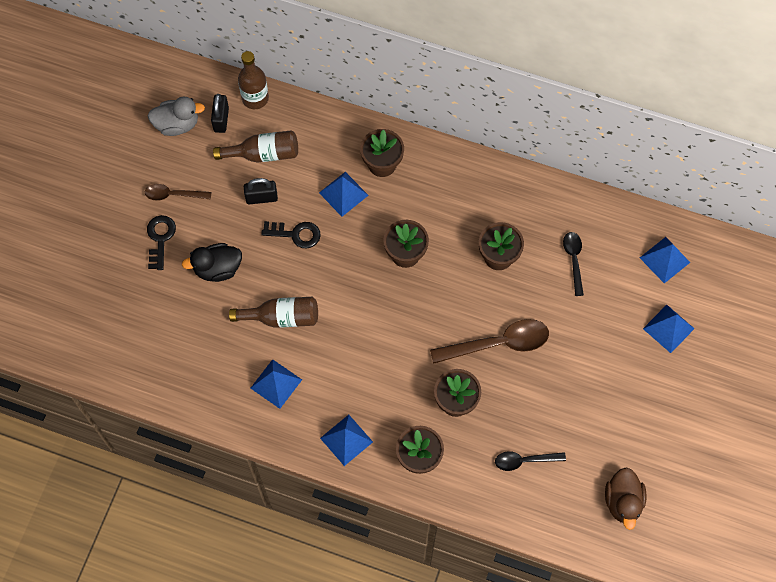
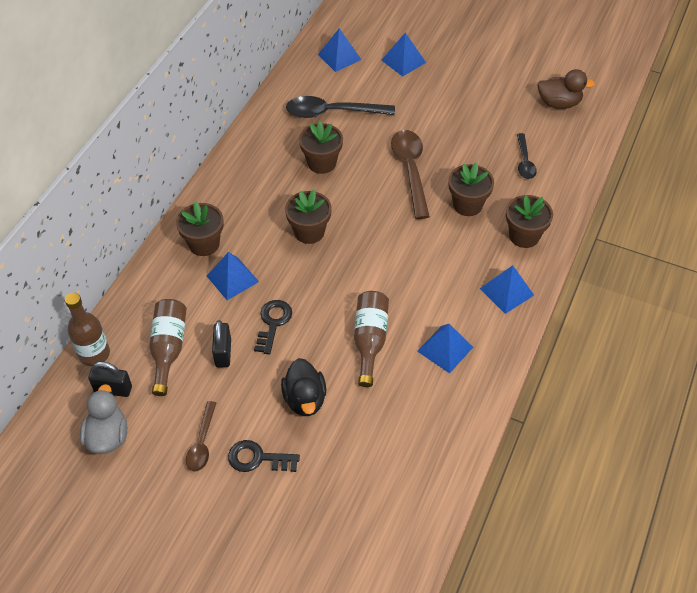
camera: 85 degrees left, 15 degrees down
black spoon [563,232,584,296] -> black spoon [286,96,395,118], size x1.73

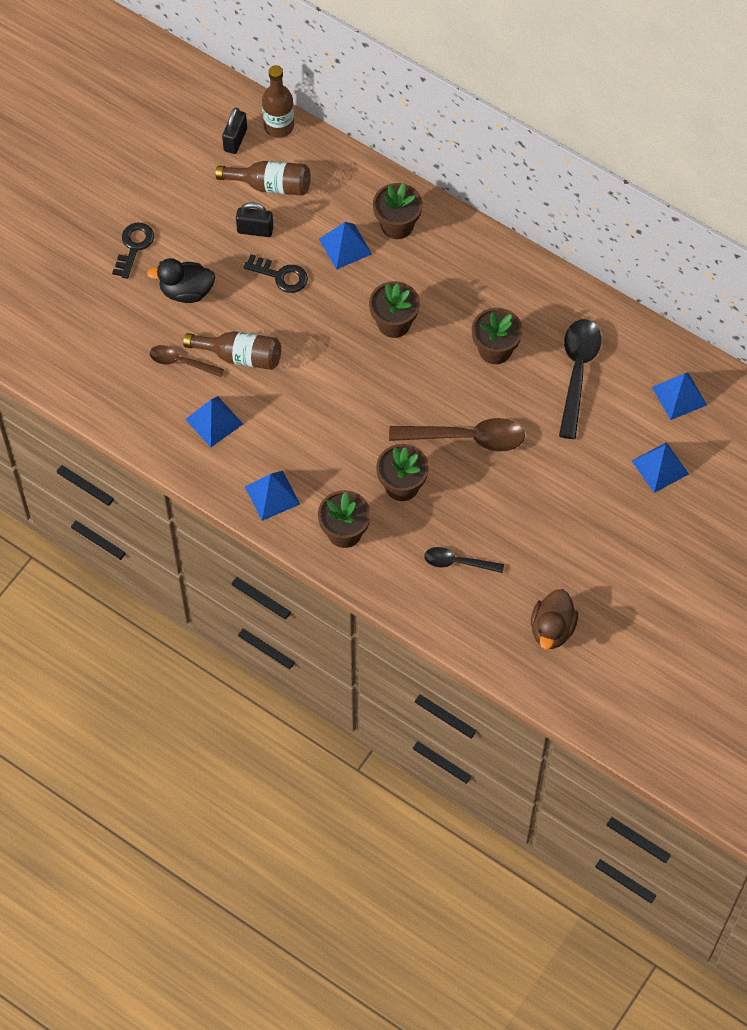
camera: 100 degrees right, 10 degrees up
grey duck [80,384,127,454] -> none
brown spoon [186,401,216,471] -> brown spoon moved to [150,345,224,377]

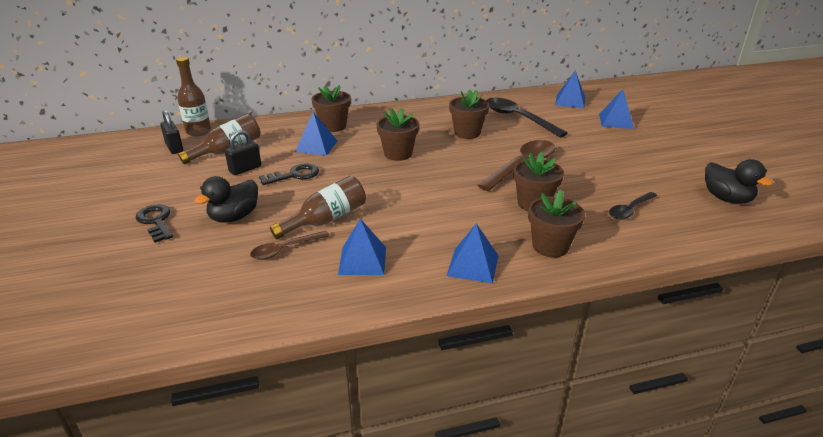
camera: 50 degrees left, 30 degrees down
brown duck [531,589,578,649] -> black duck [705,159,773,204]

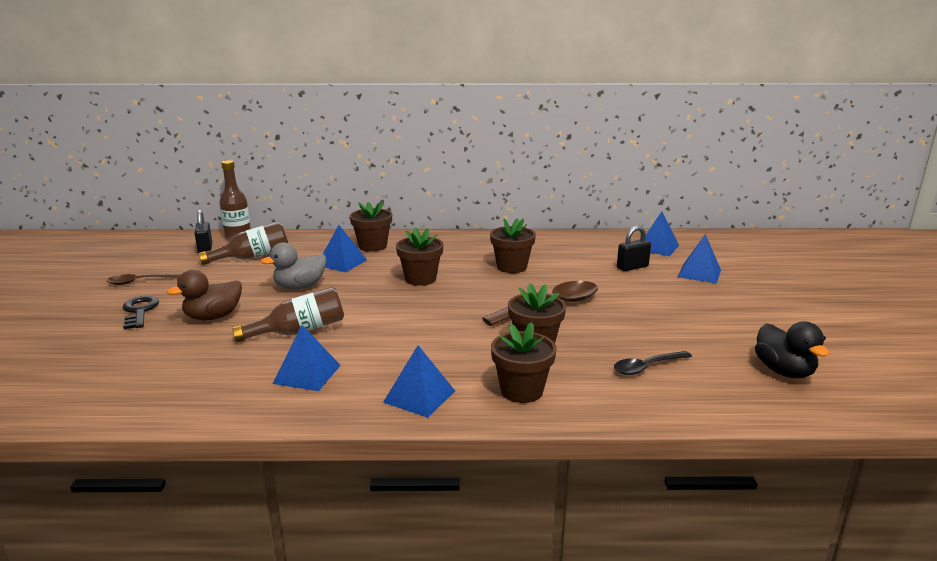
camera: 15 degrees right, 10 degrees down
black duck [194,176,258,223] -> brown duck [167,270,242,320]
black padlock [225,130,261,175] -> black padlock moved to [617,226,651,271]
brown spoon [250,231,330,260] -> brown spoon moved to [107,273,182,285]
black key [259,163,319,185] -> grey duck [261,242,326,289]
black spoon [486,98,568,138] -> none

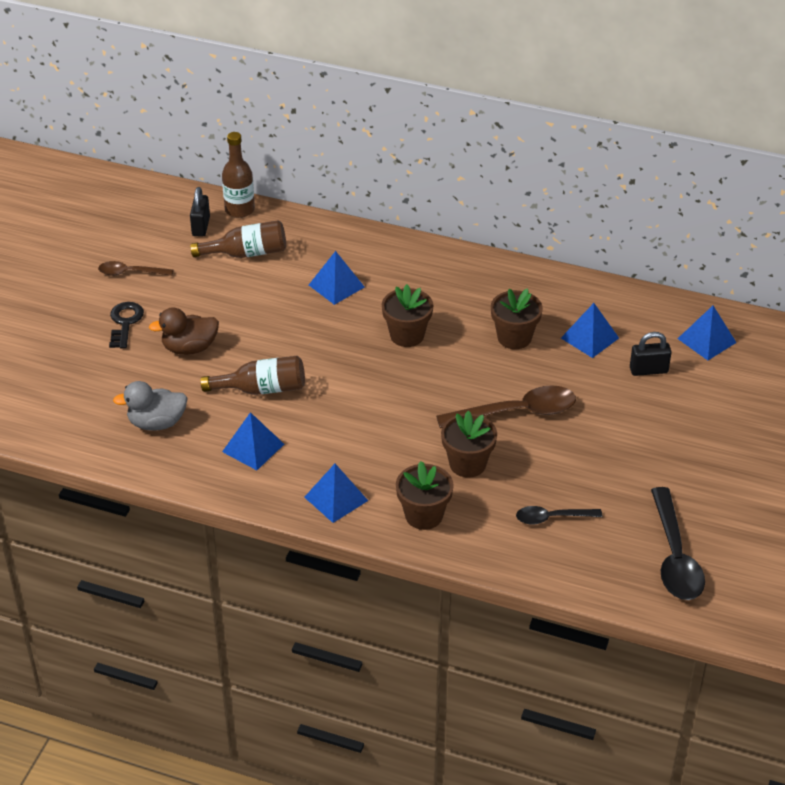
camera: 20 degrees right, 20 degrees up
grey duck [261,242,326,289] -> grey duck moved to [113,381,187,431]
brown flower pot [350,202,392,252] -> none
blue pyramid [678,234,721,284] -> blue pyramid moved to [561,303,619,358]
black duck [755,322,829,378] -> black spoon [651,487,705,600]

